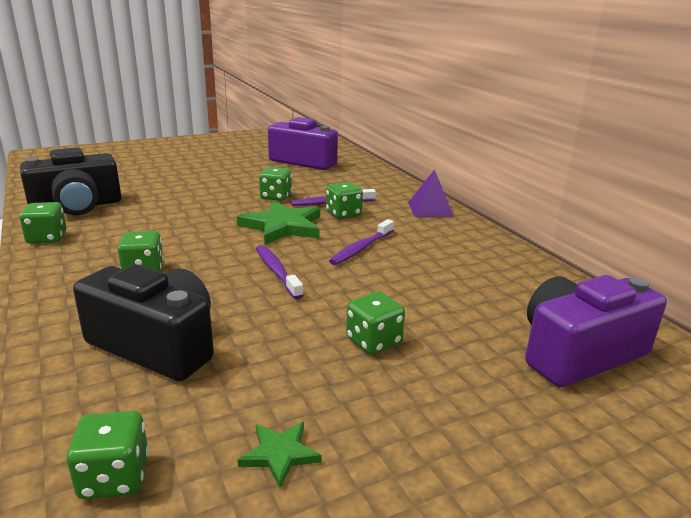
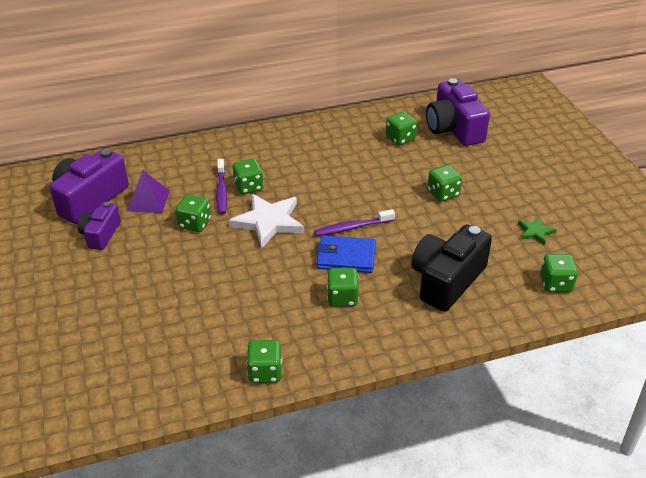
camera: 80 degrees left, 15 degrees up
black camera [20,147,121,215] -> none
green star [237,200,320,245] -> white star [229,194,304,248]
purple toothbrush [329,219,394,265] -> none
purple pyramid [408,169,454,217] -> purple pyramid moved to [127,171,170,213]
none -> purple camera [77,202,121,250]
none -> blue wallet [317,235,376,273]
none -> green dice [386,112,417,145]

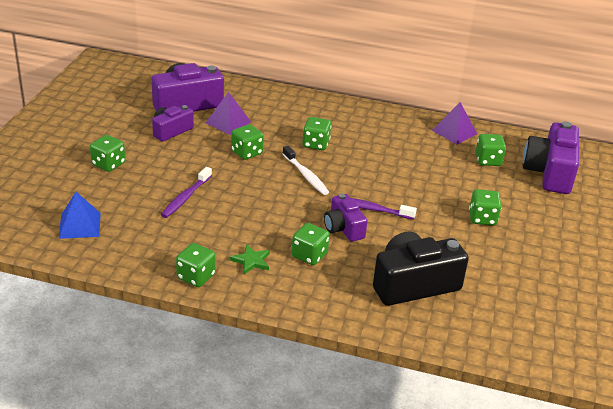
camera: 30 degrees right, 5 degrees down
purple toothbrush [216,159,227,215] -> purple toothbrush moved to [161,167,212,218]
white star [229,194,304,248] -> white toothbrush [283,146,329,195]
blue wallet [317,235,376,273] -> purple camera [324,194,367,242]
green star [518,217,557,245] -> green star moved to [230,244,270,274]
green dice [540,254,578,292] -> green dice moved to [90,135,125,172]
none -> blue pyramid [59,192,101,239]
none -> purple pyramid [432,102,477,145]

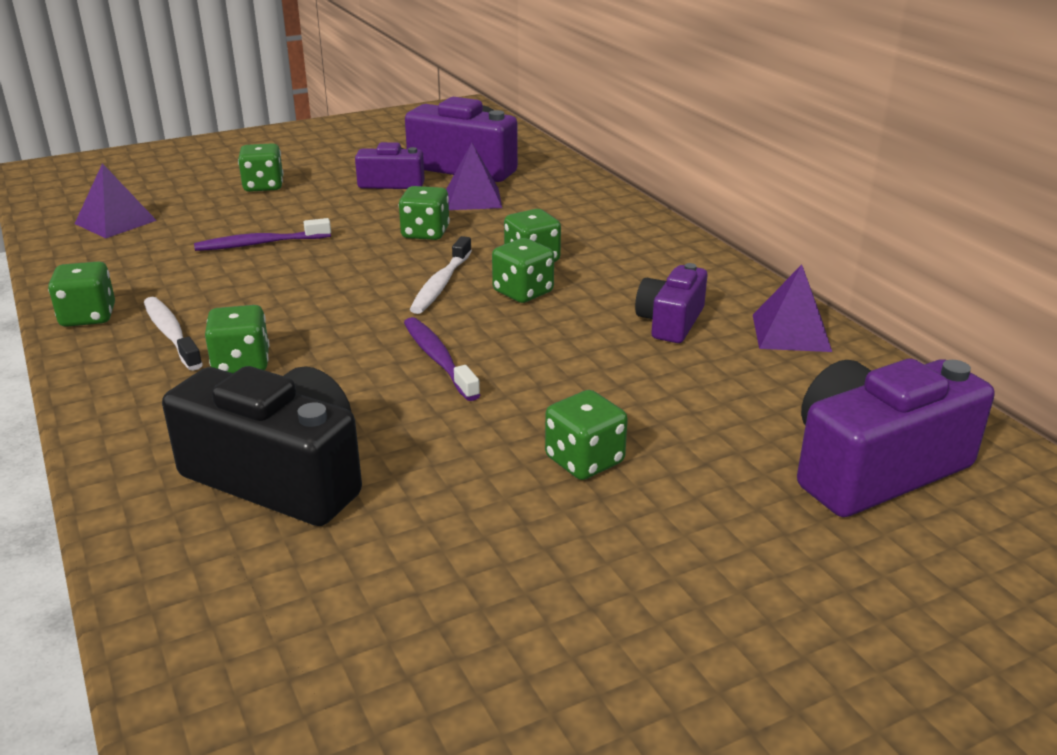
camera: 50 degrees right, 5 degrees down
blue pyramid [59,192,101,239] -> purple pyramid [75,163,157,238]
green star [230,244,270,274] -> white toothbrush [144,297,203,371]
purple camera [324,194,367,242] -> purple camera moved to [635,263,707,343]
green dice [475,134,506,166] -> green dice moved to [492,238,554,303]

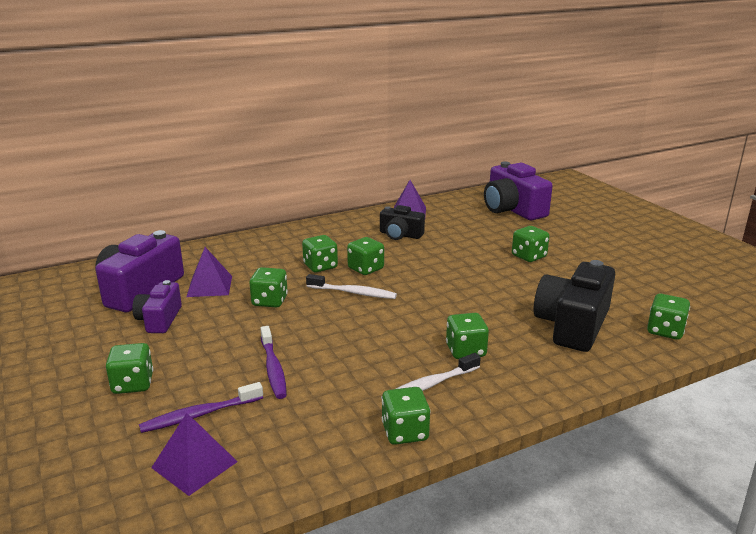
camera: 90 degrees left, 5 degrees down
purple toothbrush [404,317,480,401] -> purple toothbrush moved to [139,382,263,433]
purple camera [635,263,707,343] -> black camera [380,205,425,240]
none -> green dice [647,294,690,340]

